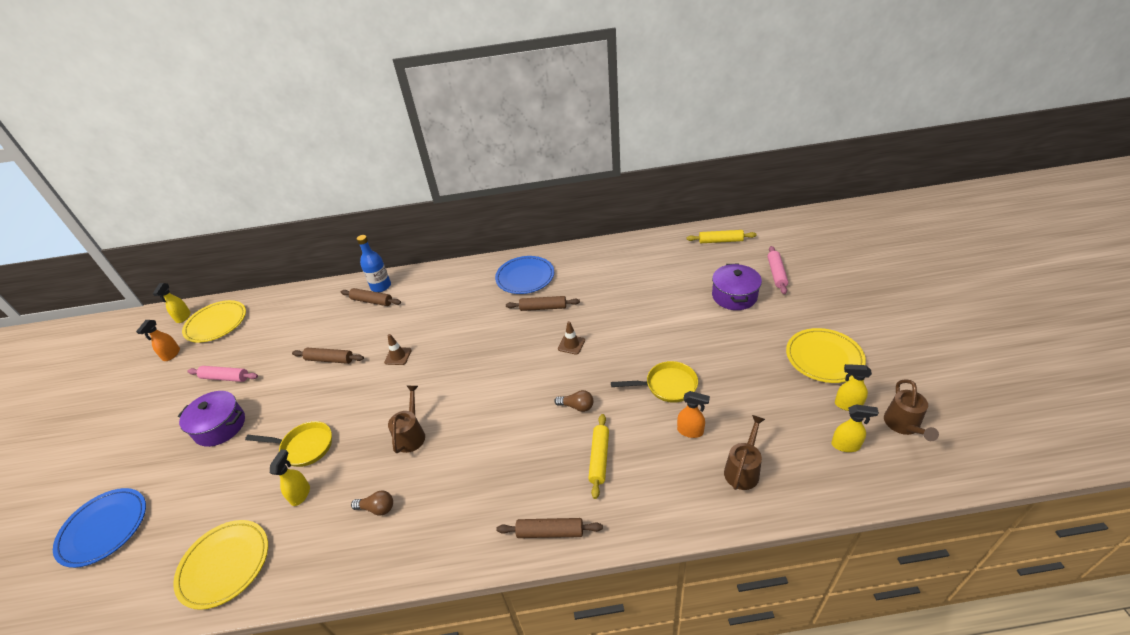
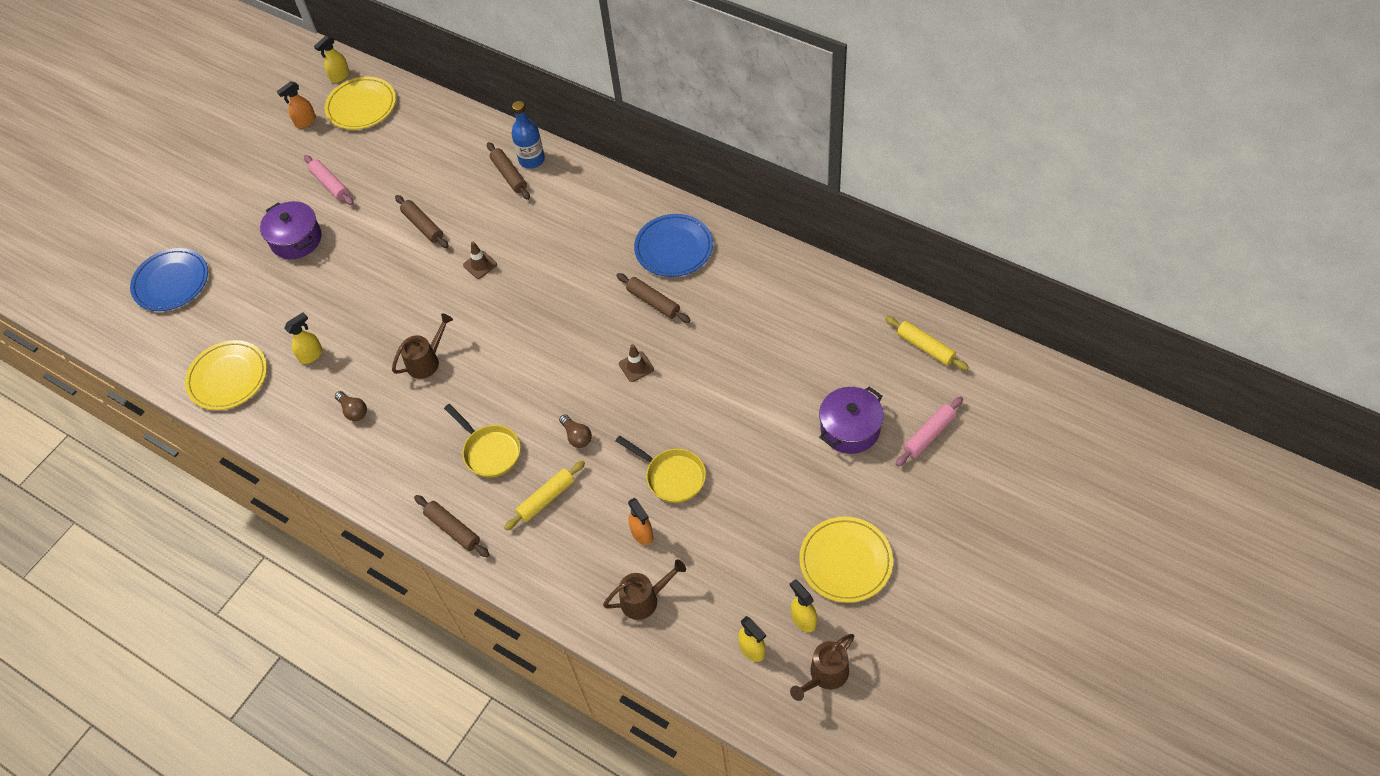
camera: 40 degrees right, 15 degrees up
yellow pan [245,421,332,467] -> yellow pan moved to [444,404,521,478]

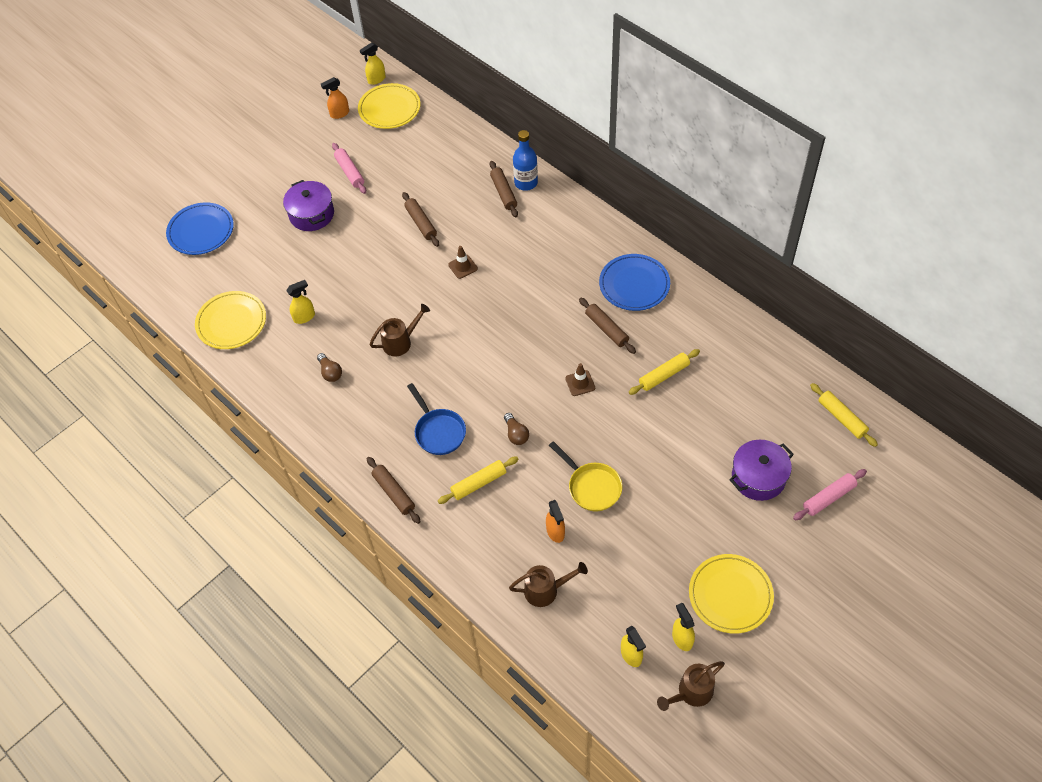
camera: 10 degrees right, 0 degrees up
yellow pan [444,404,521,478] -> blue pan [407,383,466,455]
none -> yellow rolling pin [629,349,700,395]

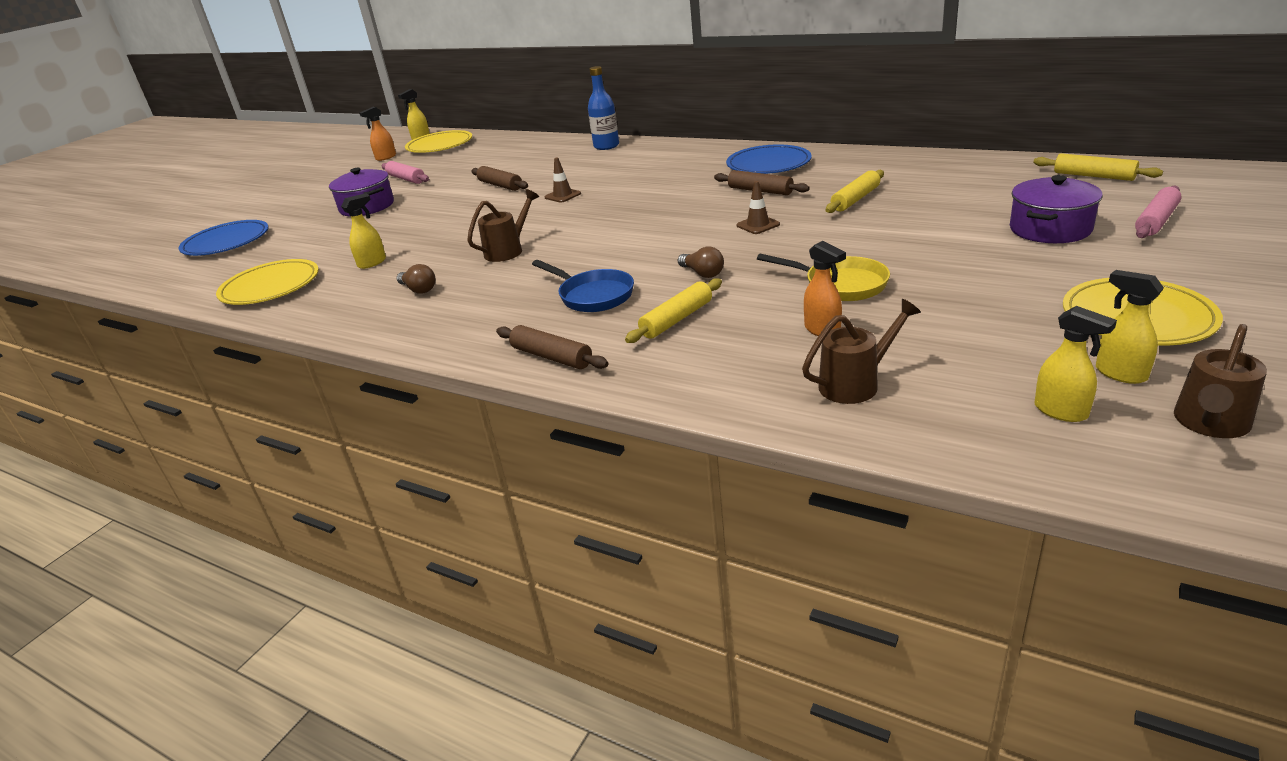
camera: 15 degrees left, 25 degrees down
brown rolling pin [490,161,518,217] -> none

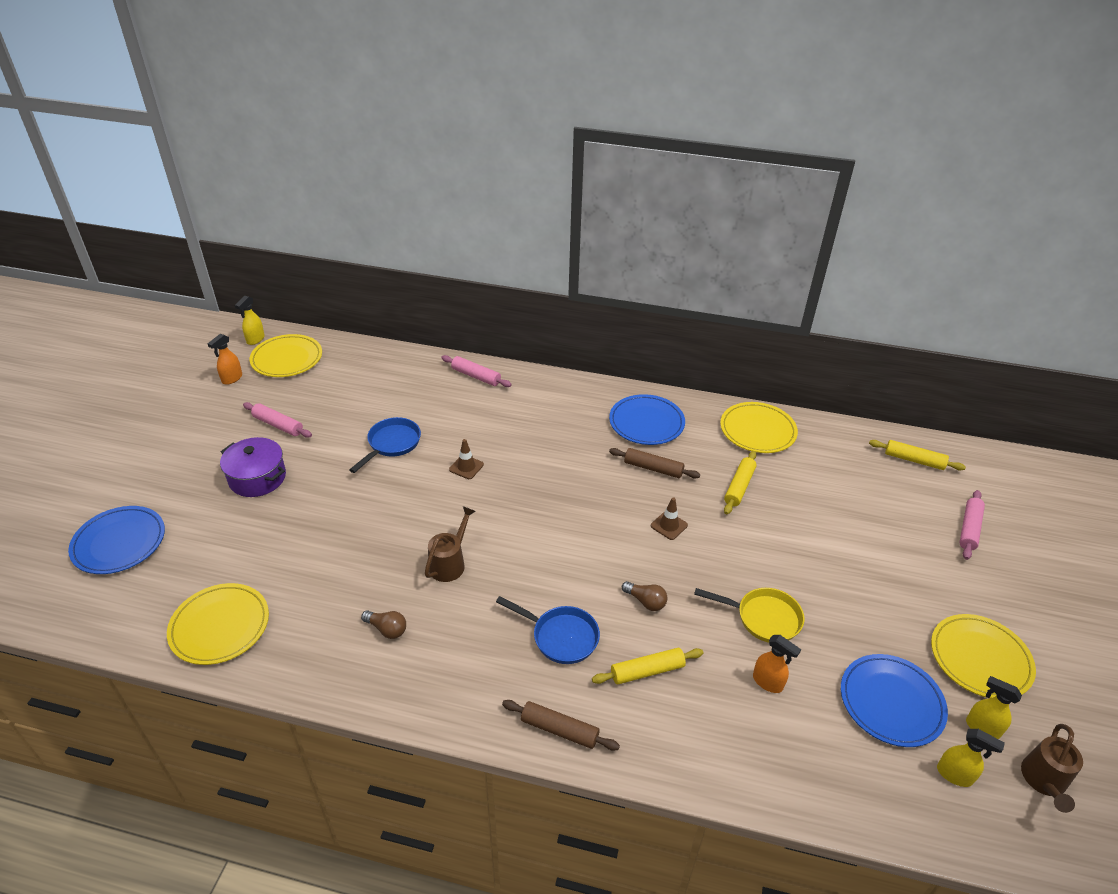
camera: 20 degrees left, 10 degrees up
yellow spray bottle [341,193,386,269] -> none
brown rolling pin [471,166,528,191] -> blue pan [349,417,421,473]
blue bottle [588,66,619,150] -> pink rolling pin [441,355,512,387]
yellow rolling pin [625,279,722,343] -> yellow rolling pin turned 45 degrees clockwise [592,648,703,684]
brown watering can [802,299,921,404] -> none
purple pot [1010,175,1103,243] -> none
none -> yellow plate [720,402,798,453]
none -> blue plate [841,654,948,747]

